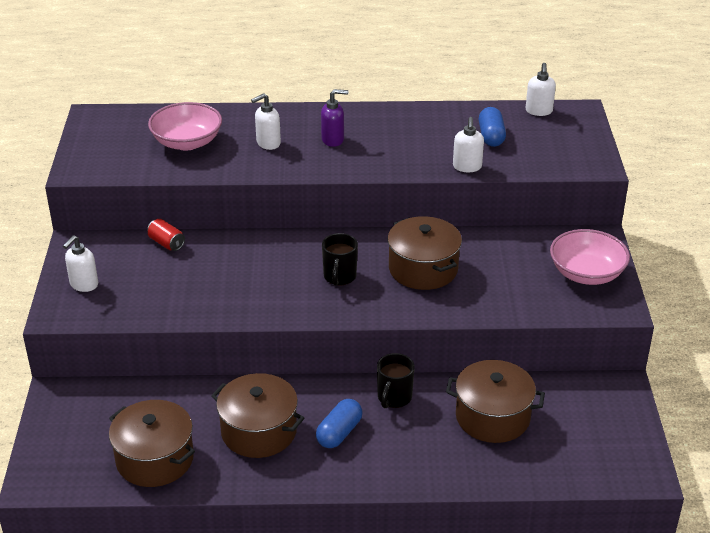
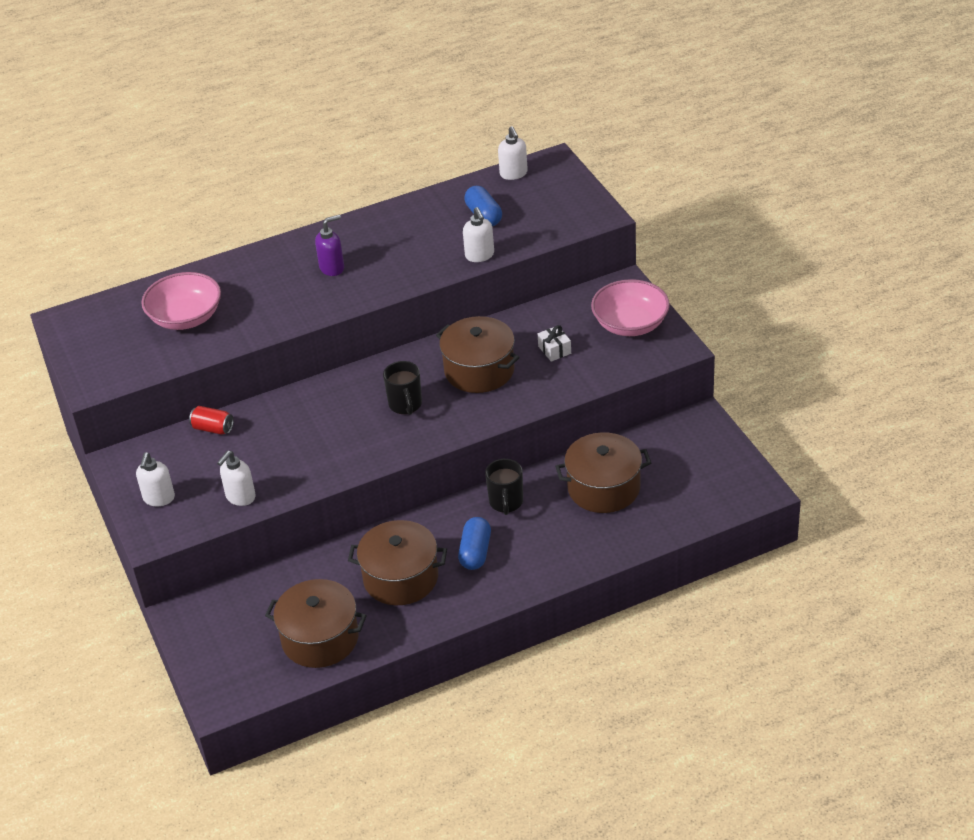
camera: 20 degrees left, 5 degrees up
white soap dispenser [251,93,281,150] -> white soap dispenser moved to [217,451,256,506]
none -> white gift [538,325,571,362]

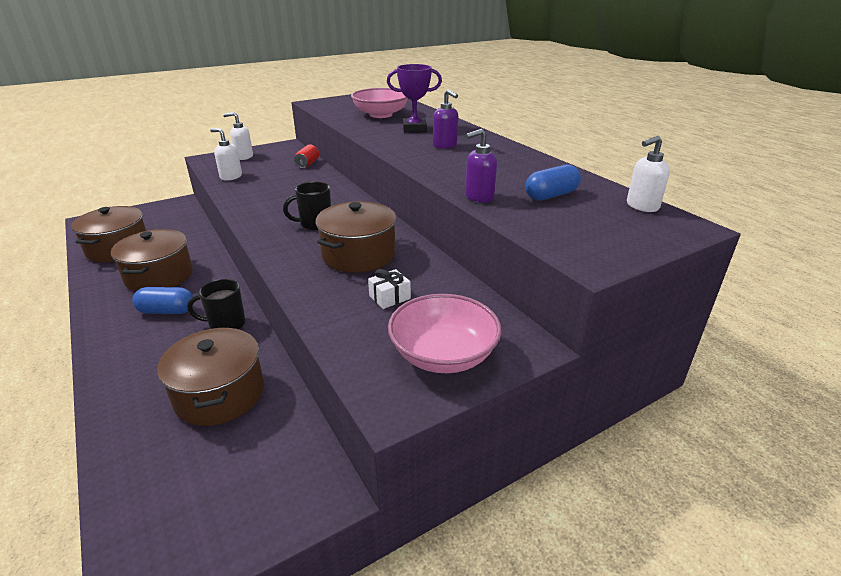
camera: 80 degrees right, 10 degrees down
white soap dispenser [463,207,494,262] -> purple soap dispenser [465,129,497,202]
none -> purple trophy [387,64,442,132]

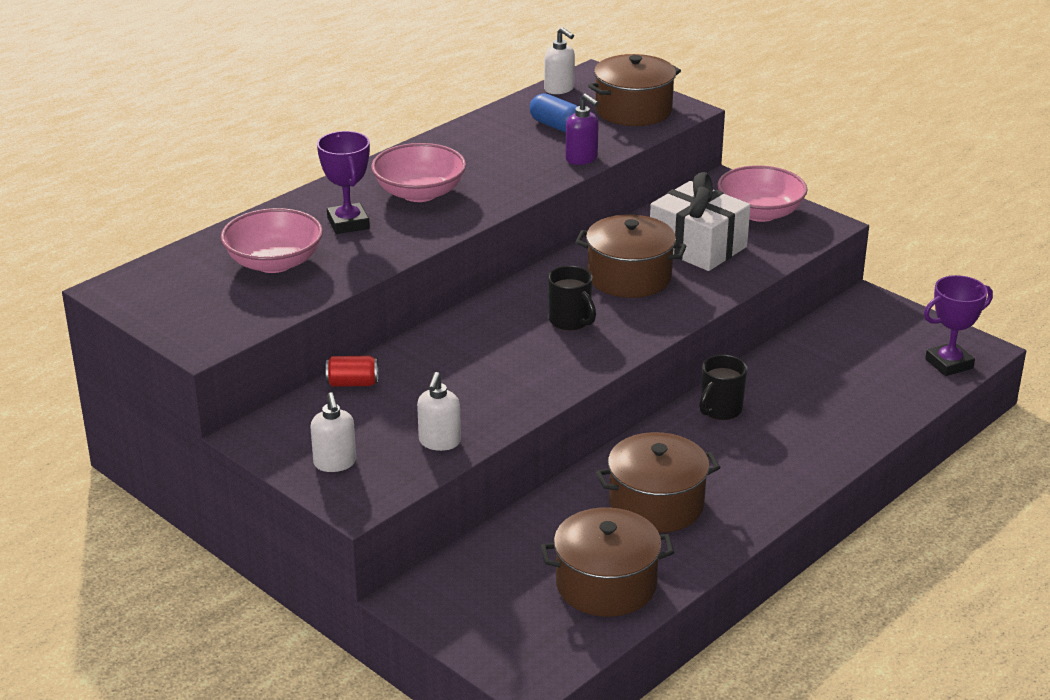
camera: 105 degrees left, 0 degrees up
blue capsule [132,287,193,314] -> none
brown pot [157,327,264,426] -> brown pot moved to [588,54,681,126]
black mug [187,279,246,329] -> black mug turned 60 degrees clockwise [699,355,747,420]
white gift [368,269,411,309] -> white gift [650,172,750,271], size x2.38
purple soap dispenser [433,89,458,149] -> pink bowl [371,143,466,202]
none -> purple trophy [924,275,993,376]

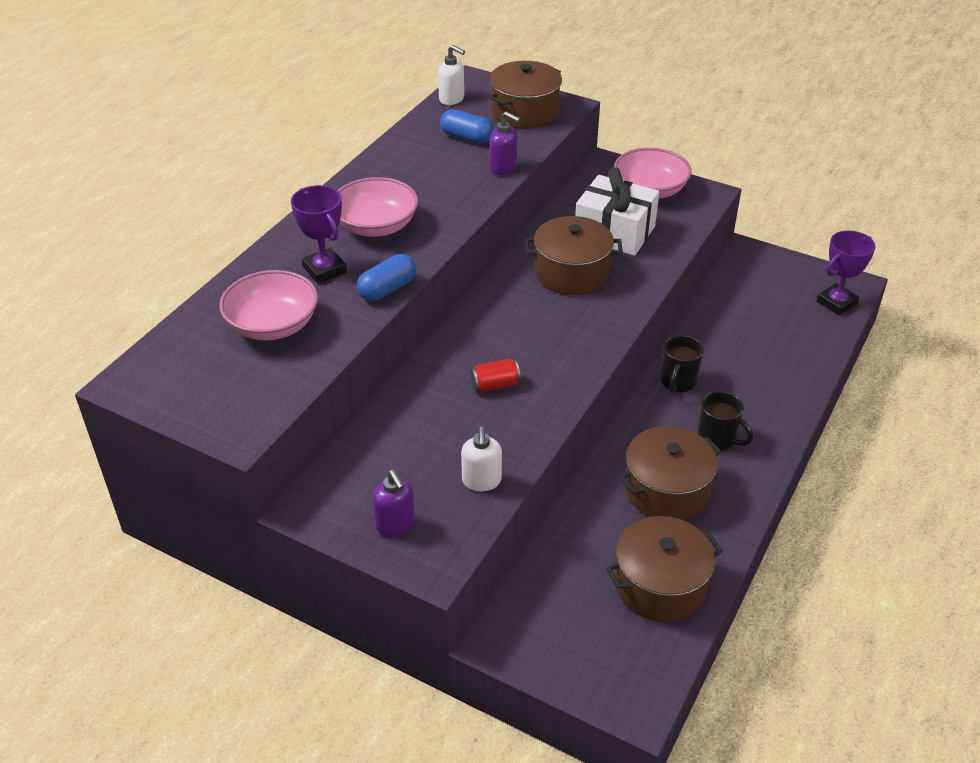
camera: 15 degrees left, 10 degrees up
white soap dispenser [310,392,356,472] -> purple soap dispenser [373,470,415,537]
red can [326,356,378,387] -> red can moved to [470,359,521,393]
black mug [548,266,596,330] -> black mug moved to [697,391,753,451]
none -> blue capsule [357,254,416,301]

